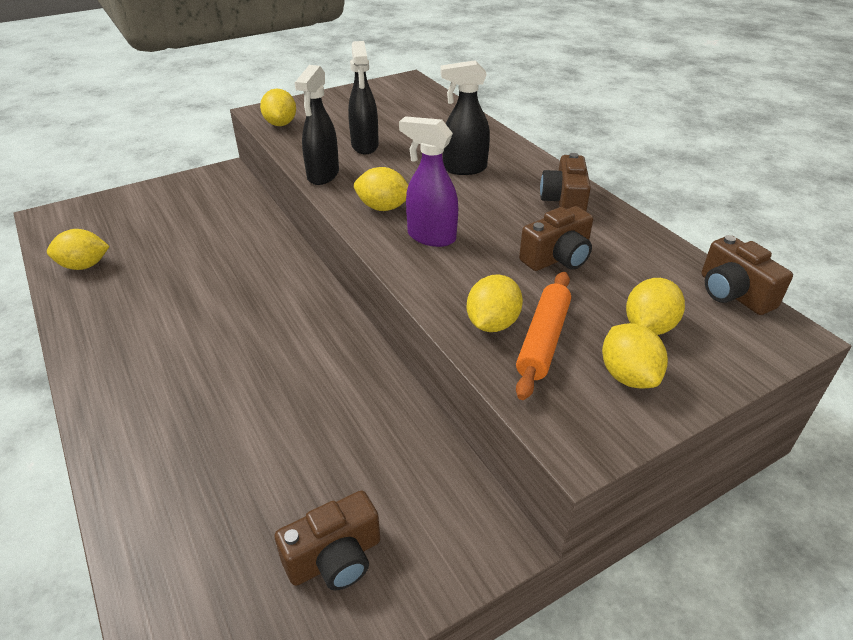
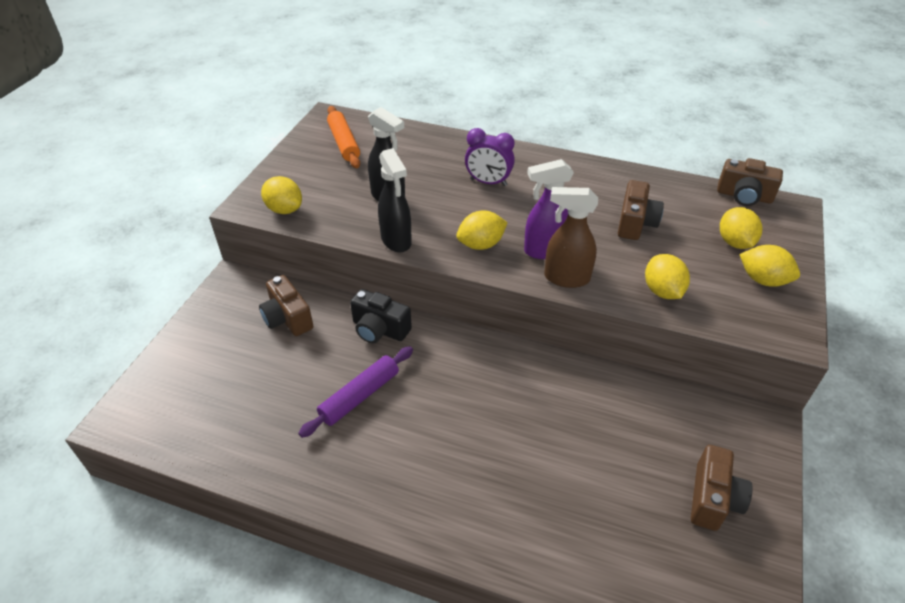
camera: 40 degrees left, 5 degrees up
yellow lemon [47,229,110,270] -> none
black spray bottle [440,60,490,175] -> purple clock [465,128,515,186]
orange rolling pin [516,272,571,400] -> orange rolling pin moved to [327,106,360,168]
brown camera [540,153,591,211] -> brown camera moved to [259,275,313,336]
none -> purple rolling pin [298,346,413,438]
none -> black camera [350,289,412,343]
none -> brown spray bottle [544,187,598,288]

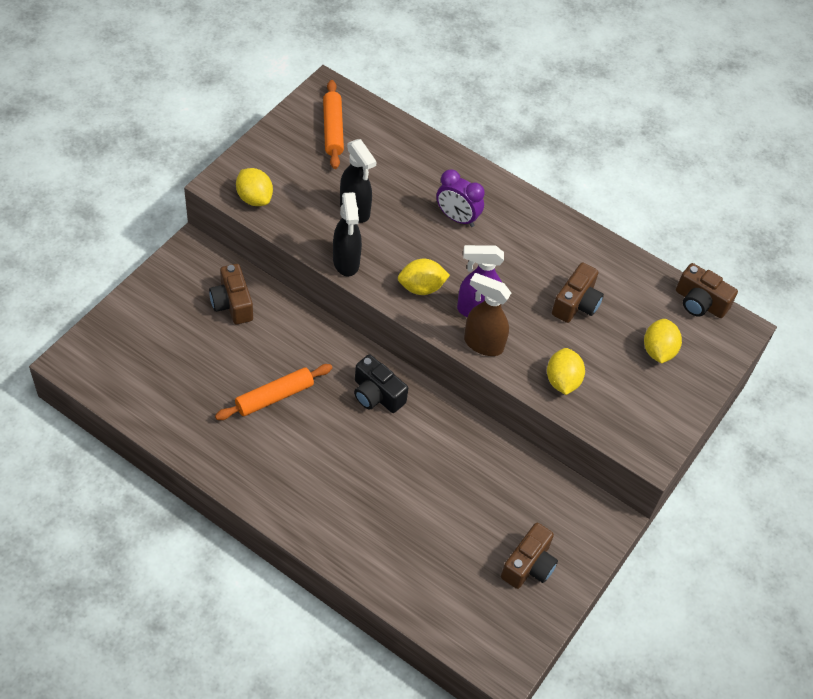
camera: 10 degrees right, 10 degrees up
purple rolling pin [298,346,413,438] -> orange rolling pin [215,364,332,420]
black camera [350,289,412,343] -> black camera moved to [354,354,408,413]
yellow lemon [739,245,800,287] -> none

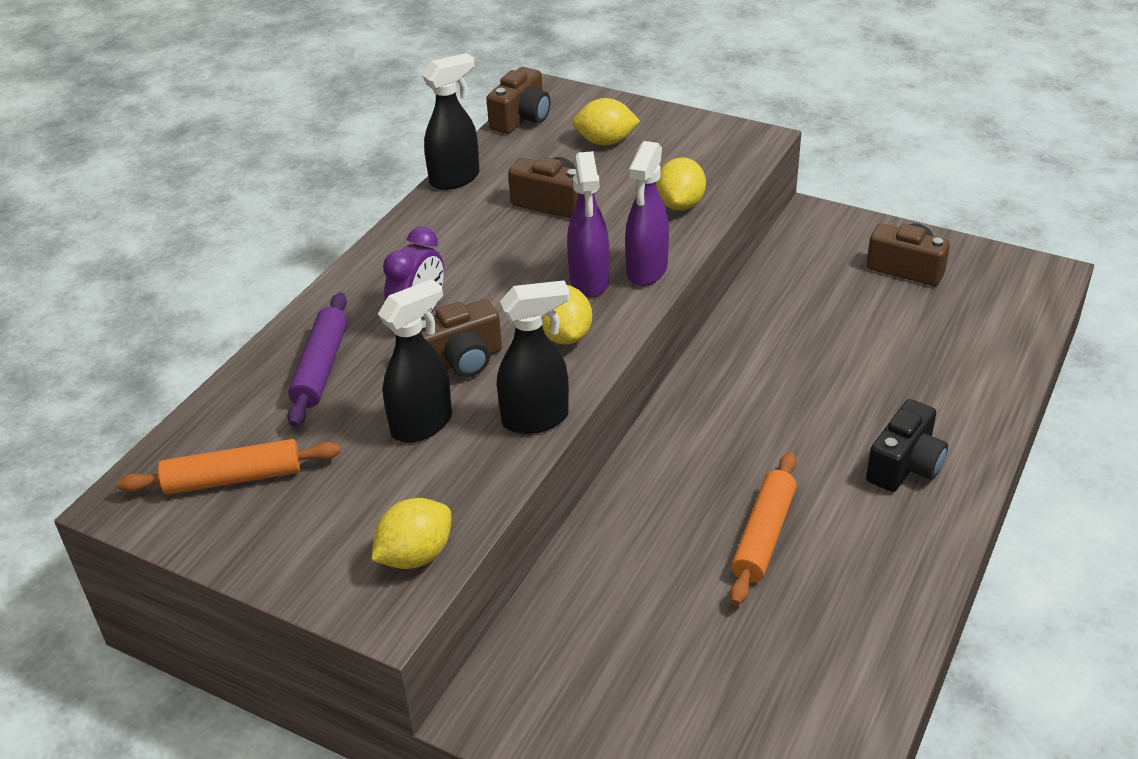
camera: 90 degrees left, 15 degrees down
brown camera [209,264,253,324] -> brown camera moved to [421,299,502,377]
orange rolling pin [215,364,332,420] -> orange rolling pin turned 60 degrees clockwise [730,452,797,606]
black camera [354,354,408,413] -> black camera moved to [866,399,948,492]
brown spray bottle [464,273,511,356] -> purple spray bottle [625,141,669,286]
yellow lemon [547,348,585,395] -> yellow lemon turned 75 degrees counterclockwise [656,157,706,211]
none -> purple rolling pin [288,292,347,427]
none -> black spray bottle [422,53,479,190]

